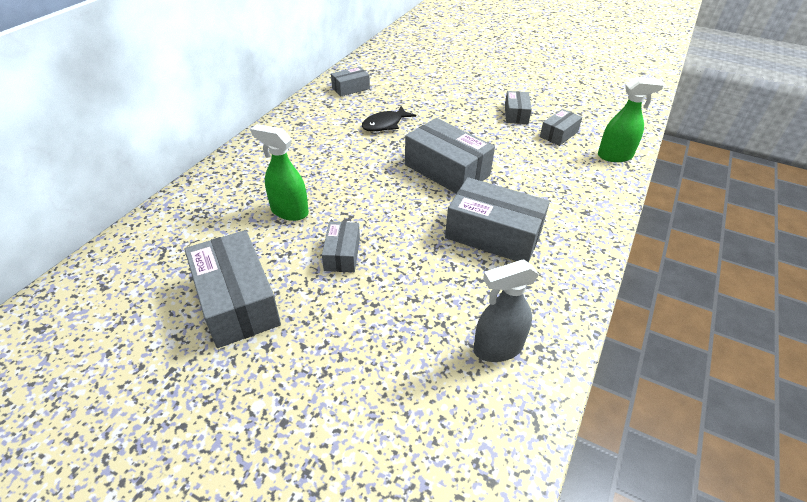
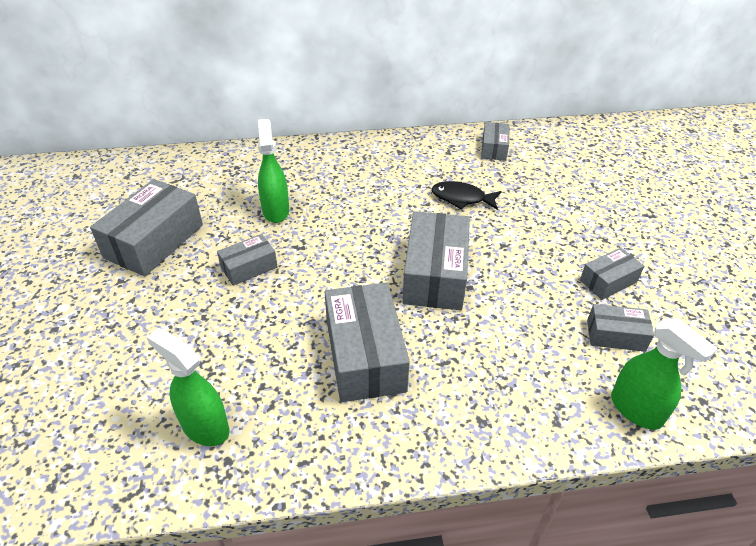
camera: 55 degrees right, 0 degrees up
grey box [331,67,370,96] -> grey box turned 75 degrees clockwise [481,122,509,161]
grey spray bottle [473,259,539,362] -> green spray bottle [147,328,229,446]

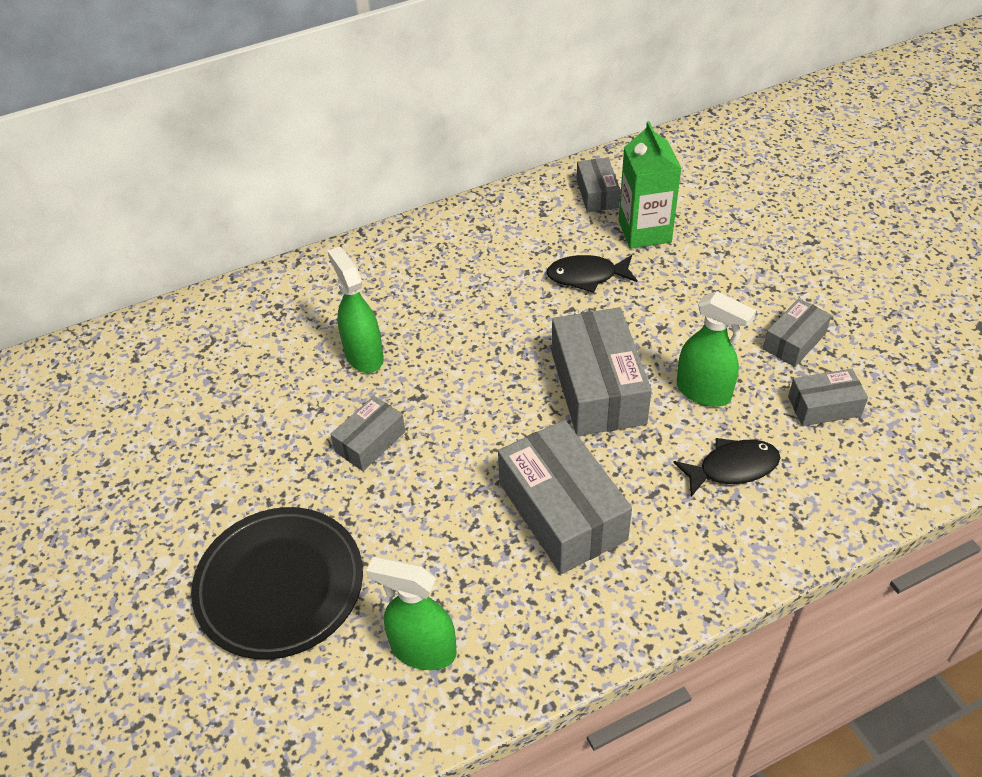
camera: 15 degrees left, 5 degrees up
grey box [90,179,203,276] -> none
green spray bottle [611,318,717,430] -> green spray bottle moved to [677,291,756,407]
none -> black plate [191,507,363,659]
none -> green carton [619,121,682,249]
none -> black fish [673,438,781,497]

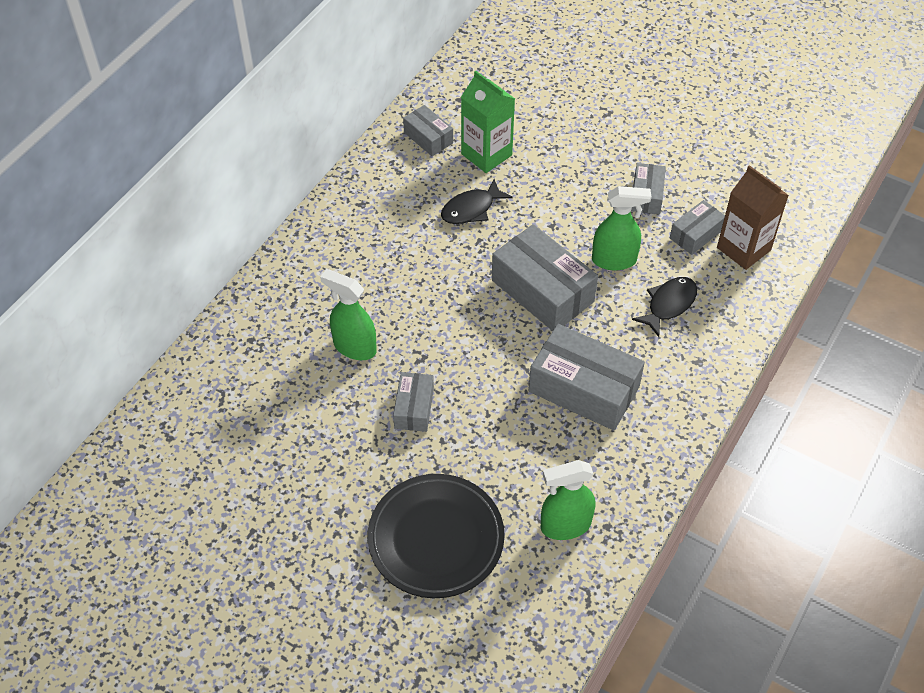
camera: 35 degrees left, 5 degrees up
none -> brown carton [717,165,789,270]

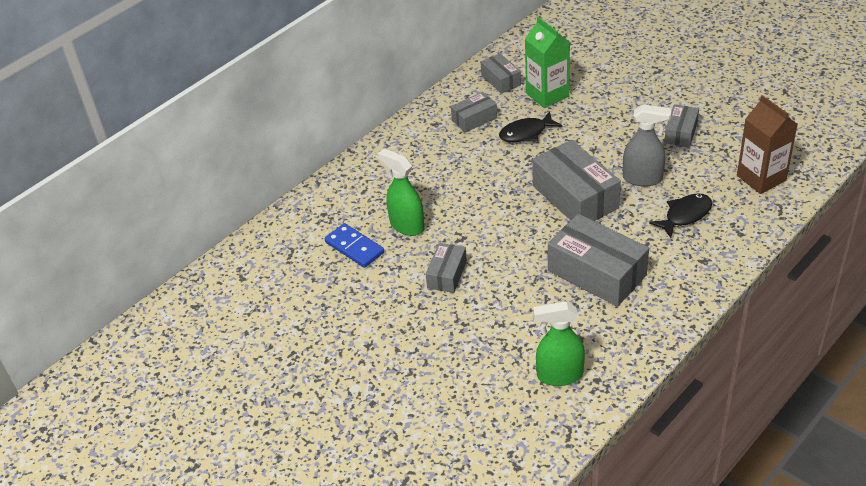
camera: 15 degrees right, 10 degrees down
black plate [368,474,505,598] -> none
green spray bottle [592,186,651,270] -> grey spray bottle [623,104,671,186]
grey box [670,200,725,255] -> grey box moved to [451,92,497,133]
none -> blue domino [325,223,384,268]

